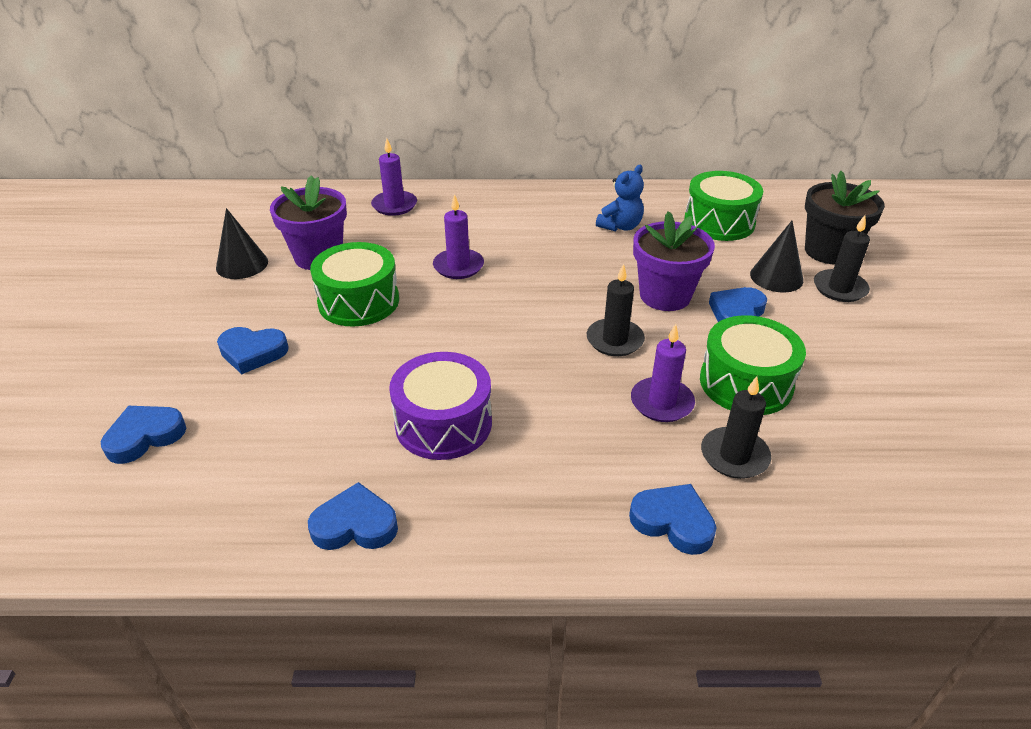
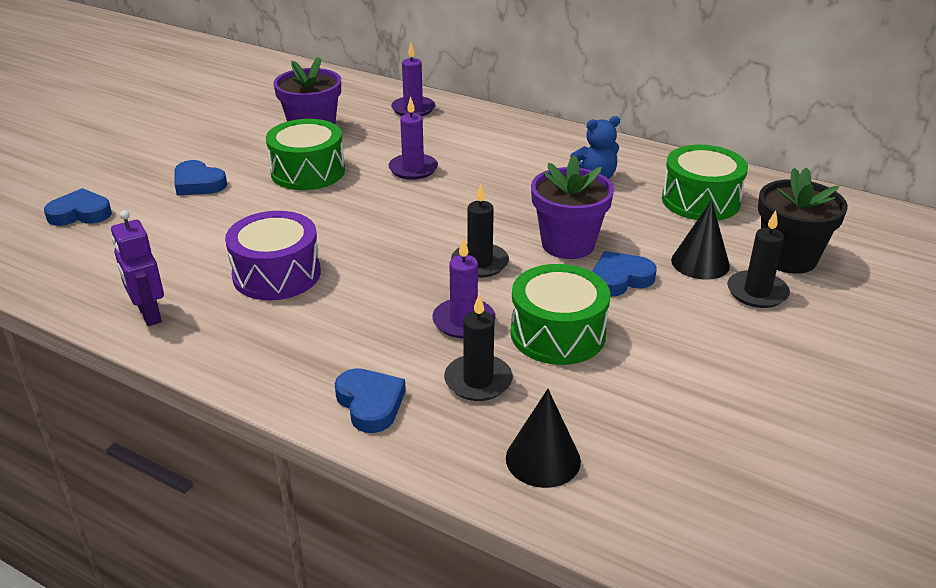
camera: 30 degrees right, 5 degrees down
black cone [216,208,268,279] -> black cone moved to [506,389,581,488]
blue heart [308,482,398,550] -> purple robot [111,210,164,326]

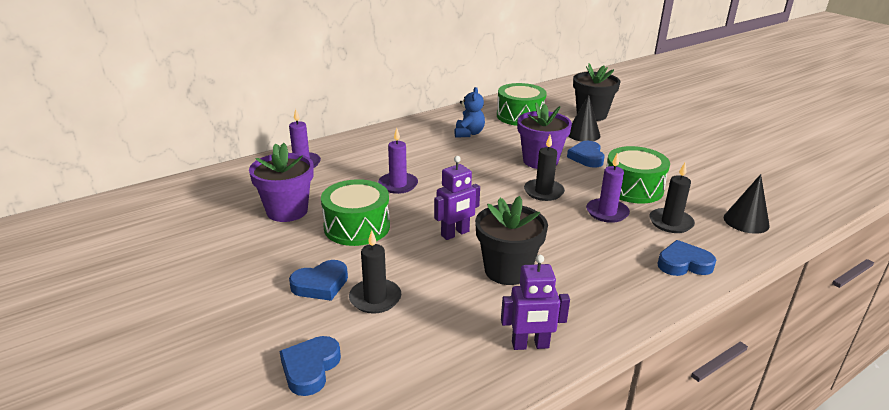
camera: 65 degrees left, 5 degrees down
purple drum [225,211,321,300] -> black flower pot [475,196,548,285]
black candle [727,211,790,308] -> black candle moved to [349,230,401,314]
none -> purple robot [434,156,480,240]

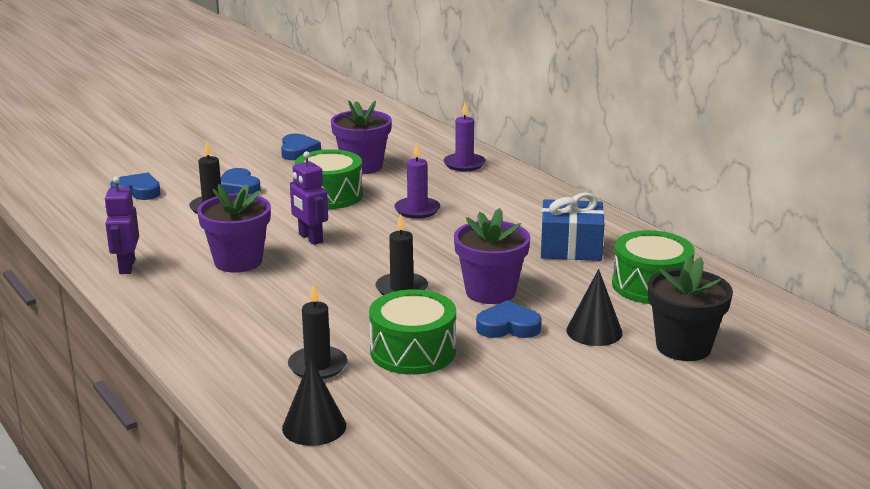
camera: 90 degrees right, 5 degrees down
blue teddy bear [455,87,485,138] -> blue gift [540,192,605,261]
black flower pot [475,196,548,285] -> purple flower pot [197,184,271,273]
purple candle [586,153,630,223] -> none
blue heart [657,240,716,276] -> blue heart moved to [281,134,321,160]

